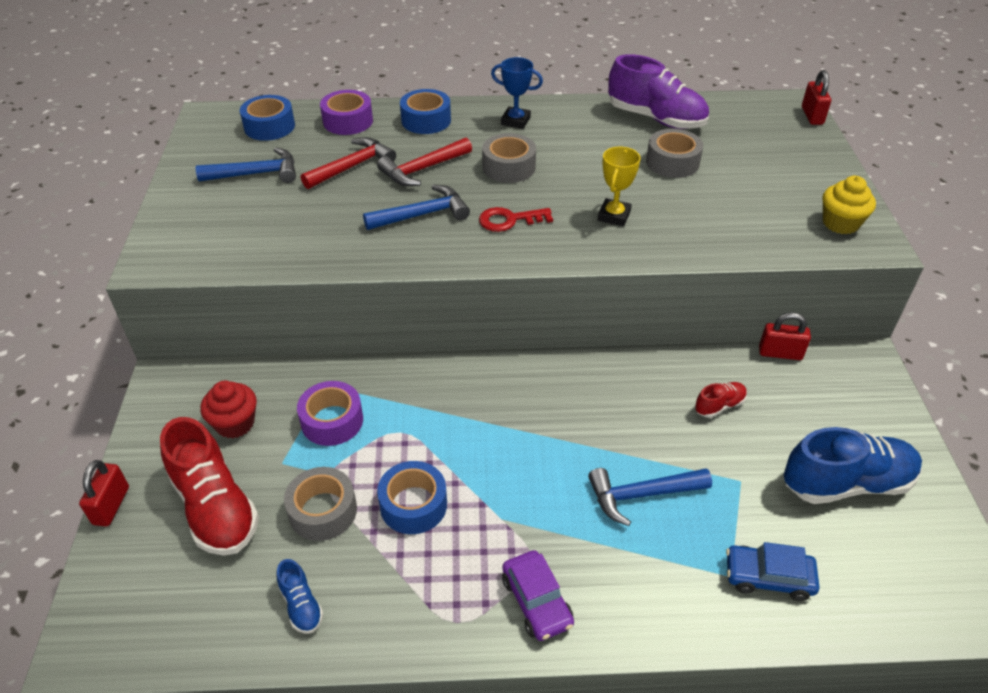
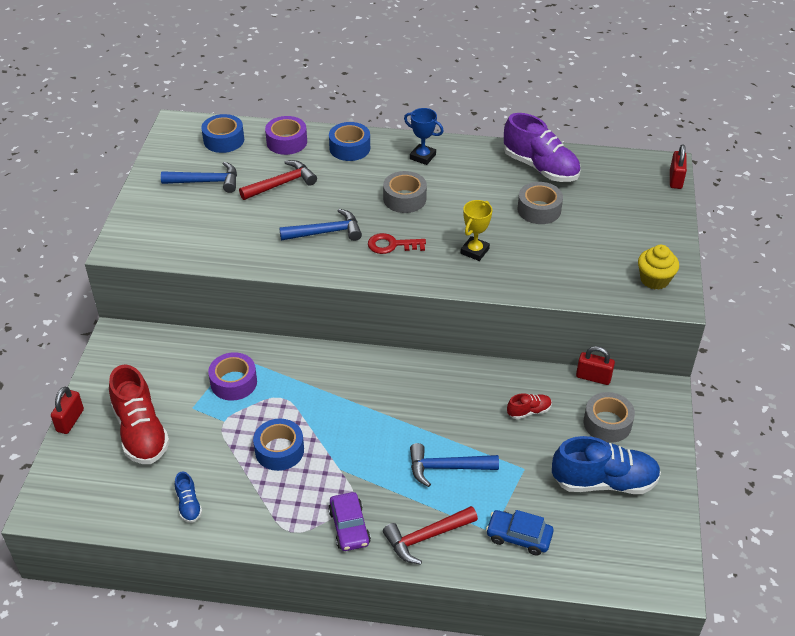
camera: 10 degrees right, 0 degrees up
red cupcake [201,381,257,439] -> none
grey tape [284,467,357,541] -> grey tape moved to [584,392,635,443]
red hammer [377,138,472,186] -> red hammer moved to [383,506,478,565]

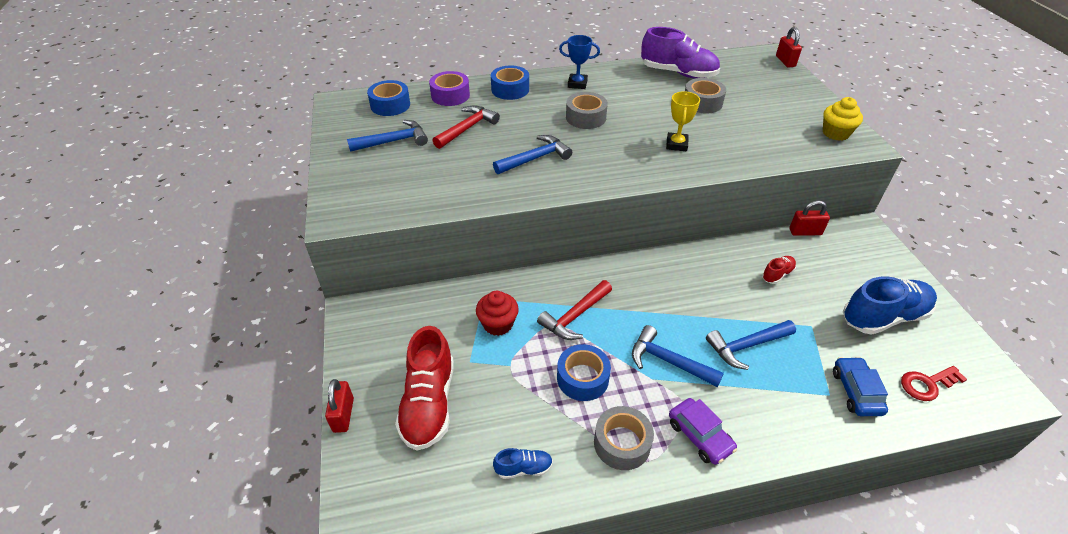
camera: 20 degrees left, 0 degrees up
red shoe [109,364,170,464] -> red shoe turned 45 degrees clockwise [395,326,454,451]
blue shoe [175,471,202,523] -> blue shoe turned 60 degrees counterclockwise [493,448,553,479]
purple tape [208,352,257,401] -> red cupcake [476,291,519,336]
red key [368,233,426,254] -> red key moved to [901,366,967,401]
red hammer [383,506,478,565] -> red hammer moved to [537,280,612,340]
blue car [486,510,554,556] -> blue car turned 90 degrees clockwise [833,357,888,416]
grey tape [584,392,635,443] -> grey tape moved to [594,406,654,470]
none -> blue hammer [632,325,724,387]

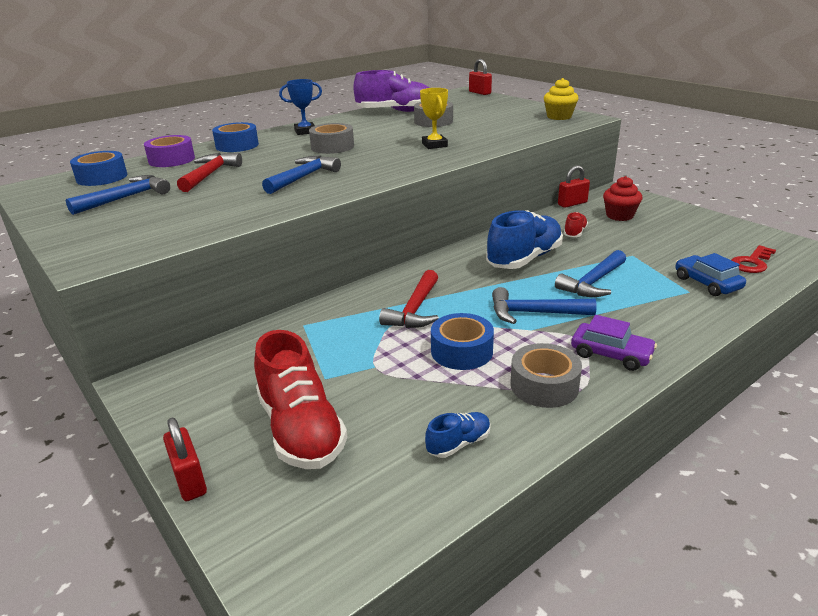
camera: 25 degrees left, 15 degrees down
red cupcake [476,291,519,336] -> red cupcake moved to [603,176,642,221]
blue shoe [843,276,937,335] -> blue shoe moved to [486,210,563,269]

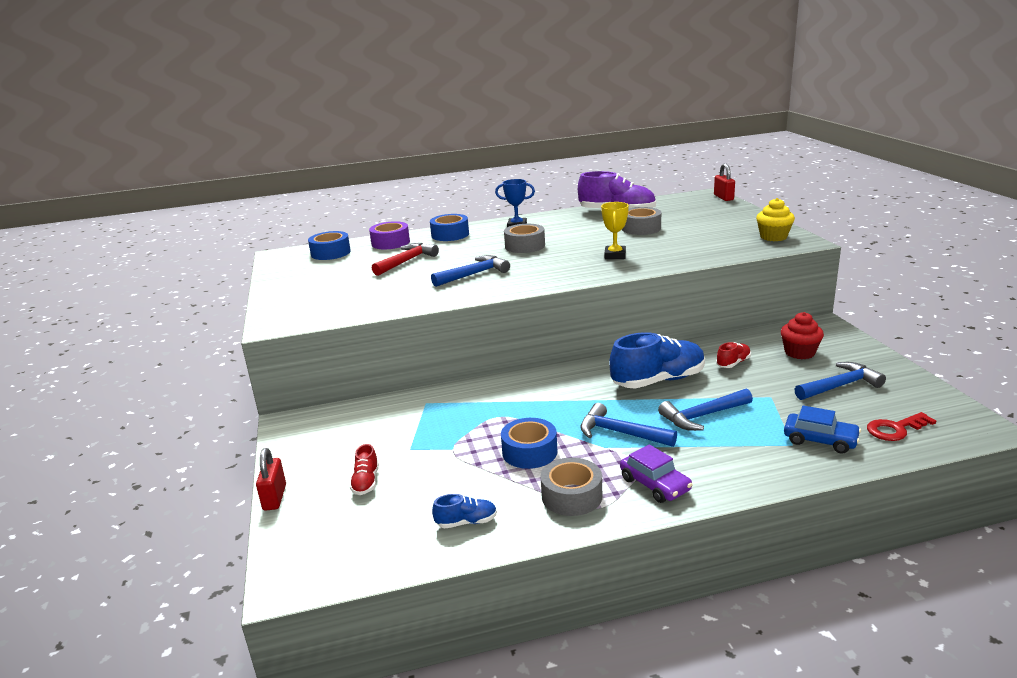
camera: 25 degrees right, 5 degrees down
blue hammer [66,175,170,215] -> blue hammer moved to [794,362,886,400]
red shoe [254,330,347,469] -> red shoe [350,444,379,495], size x0.47
red hammer [379,270,439,328] -> none
red padlock [558,165,590,208] -> none
blue car [675,253,746,296] -> blue car turned 120 degrees clockwise [784,406,861,454]

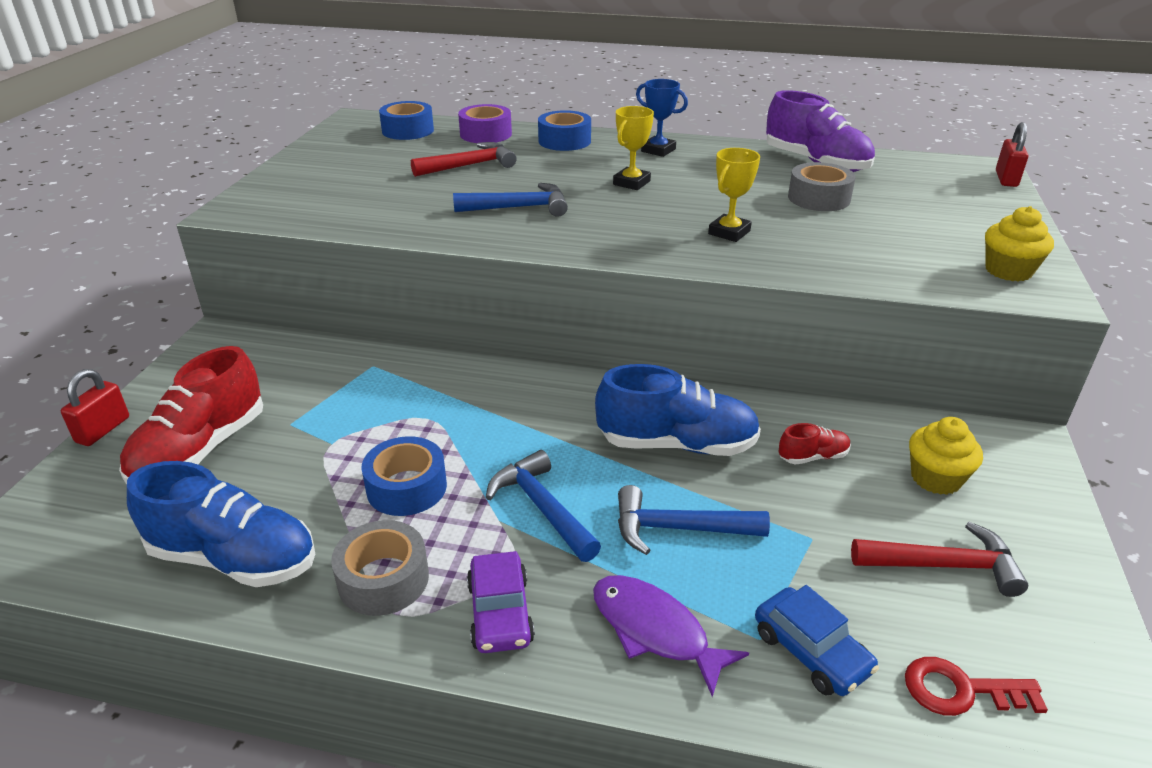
camera: 25 degrees right, 10 degrees up
red shoe [350,444,379,495] -> red shoe [119,346,263,485], size x2.14
blue shoe [432,494,497,529] -> blue shoe [127,461,315,587], size x2.14
grey tape [504,224,545,253] -> yellow trophy [613,106,654,190]
red cupcake [781,312,824,359] -> yellow cupcake [909,417,983,495]
blue hammer [794,362,886,400] -> red hammer [851,522,1028,597]
none -> purple fish [593,575,749,697]

